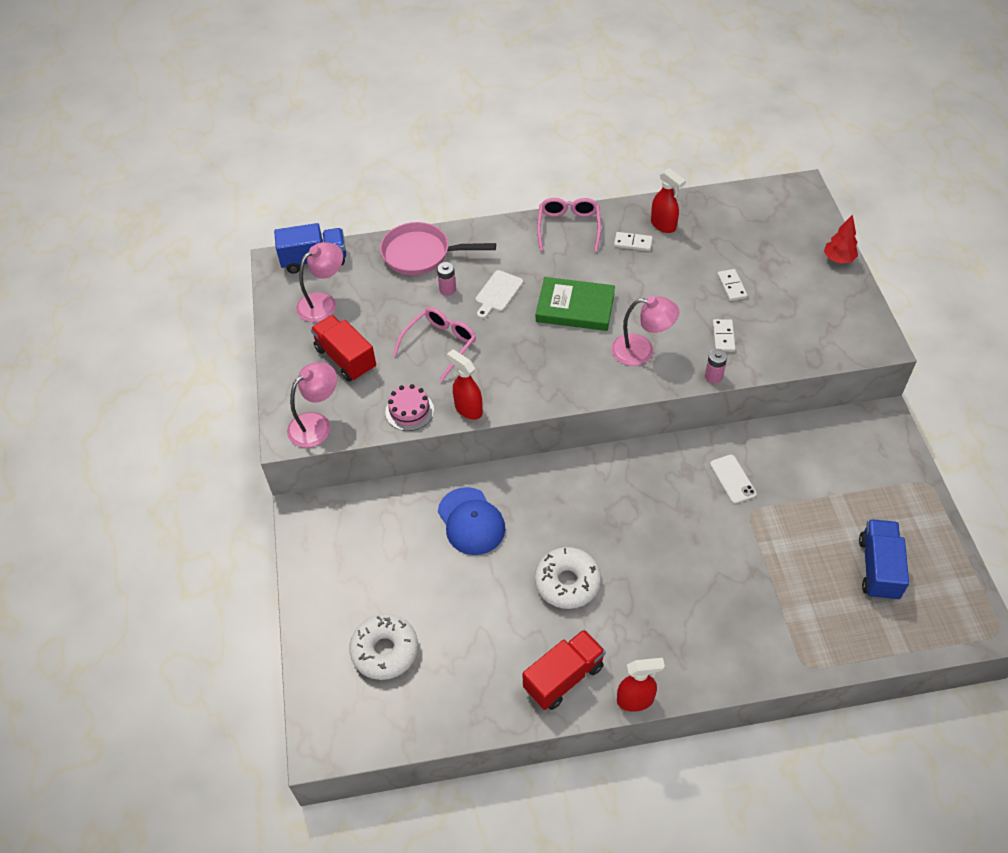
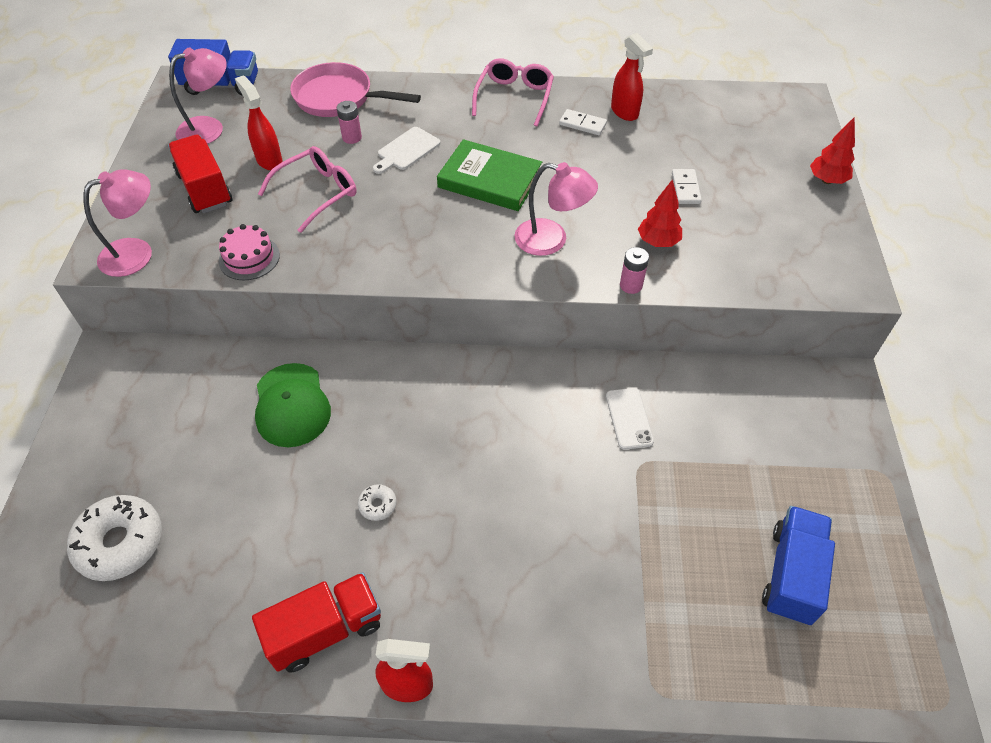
camera: 10 degrees right, 0 degrees up
blue cap [438,487,506,555] -> green cap [255,363,331,447]
red spray bottle [447,349,483,419] -> red spray bottle moved to [235,75,282,170]
white donut [535,547,601,609] -> white donut [358,484,397,521], size x0.45
white domino [713,319,735,352] -> red tree [638,179,682,247]

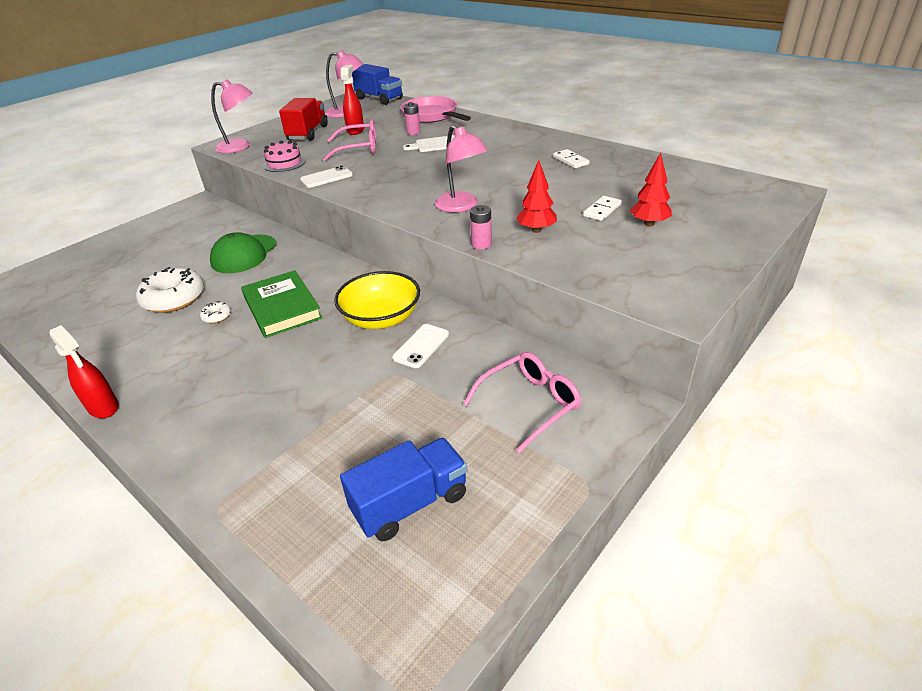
camera: 40 degrees right, 15 degrees down
white donut [67,495,162,581] -> white donut moved to [136,267,204,313]
red truck [252,572,381,673] -> none
green book [437,139,542,211] -> green book moved to [241,270,322,338]
pink glasses [472,58,554,127] -> pink glasses moved to [463,352,582,453]
red spray bottle [611,33,653,121] -> none
red tree [810,117,855,184] -> red tree moved to [630,153,672,226]
none -> white phone [300,166,353,188]
none -> yellow bowl [334,271,420,329]

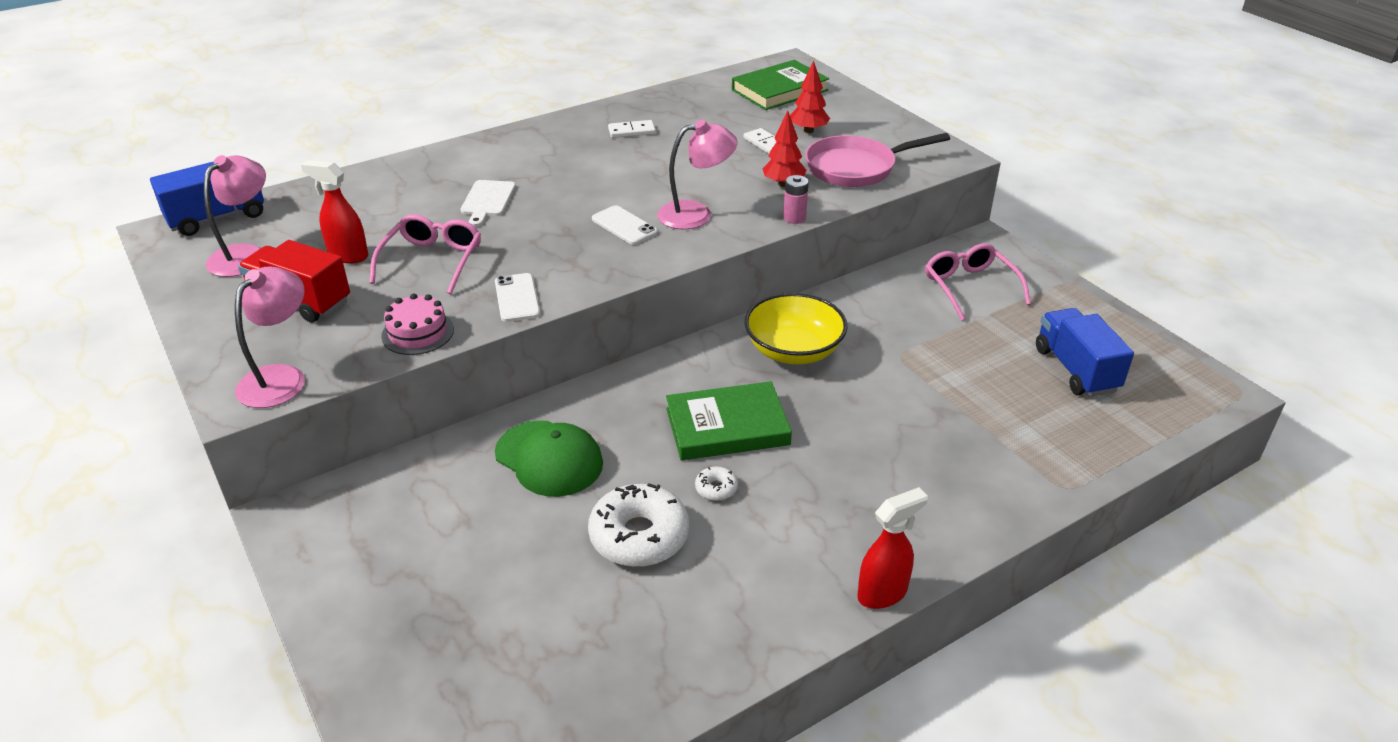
camera: 75 degrees left, 0 degrees up
white phone [392,324,449,368] -> white phone moved to [592,205,658,245]
pink pan [400,96,471,123] -> pink pan moved to [805,133,950,187]
pink battery [403,102,421,135] -> none
none -> green book [732,60,829,110]

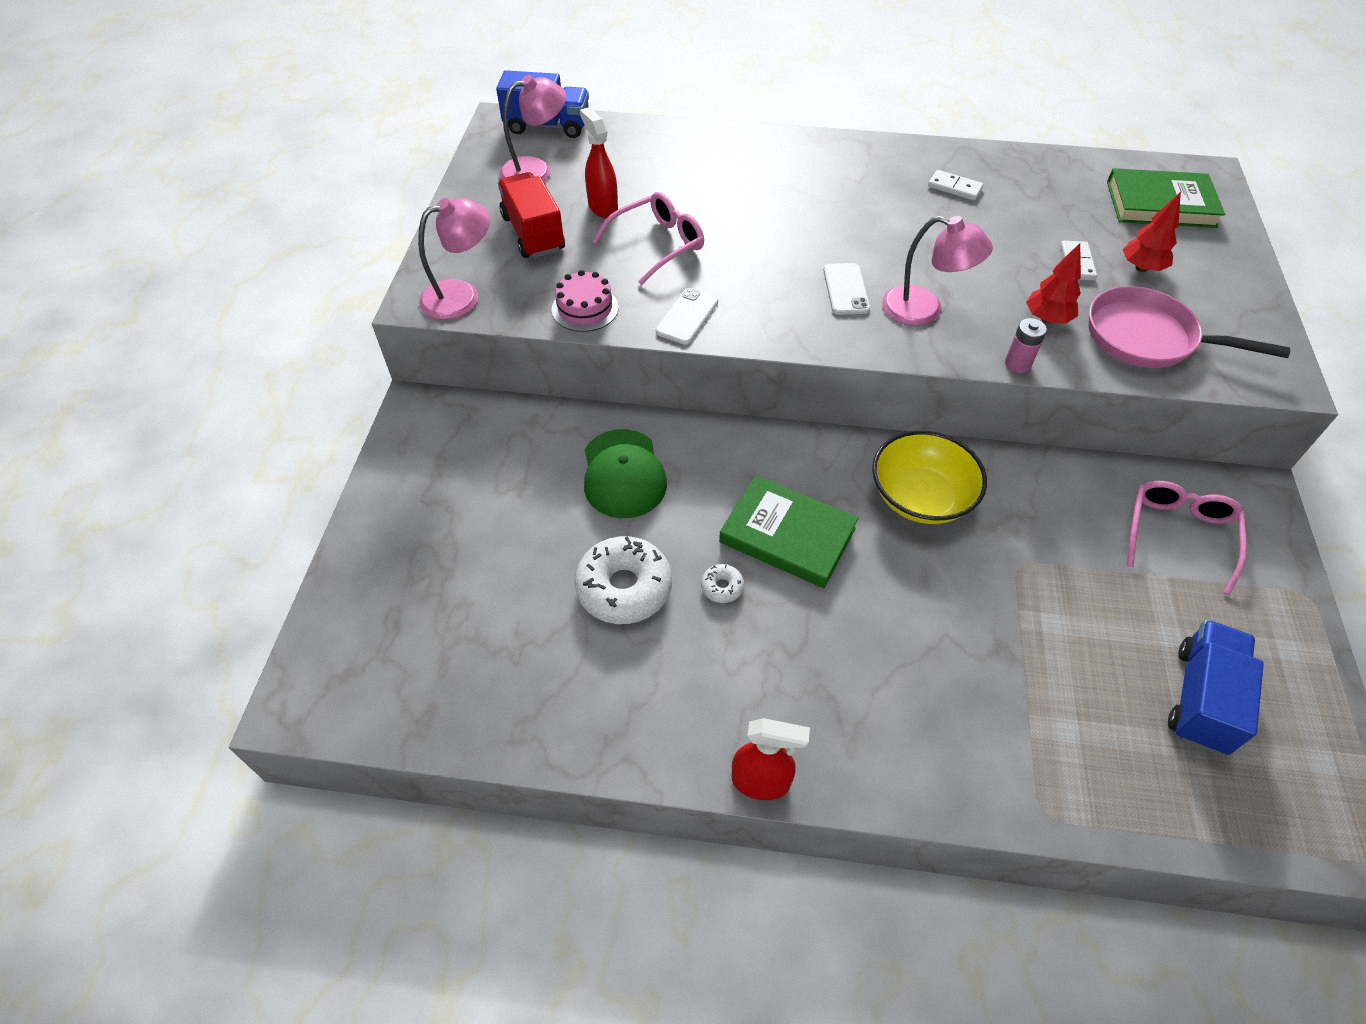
camera: 40 degrees right, 15 degrees up
white cutting board [460,180,516,227] -> none

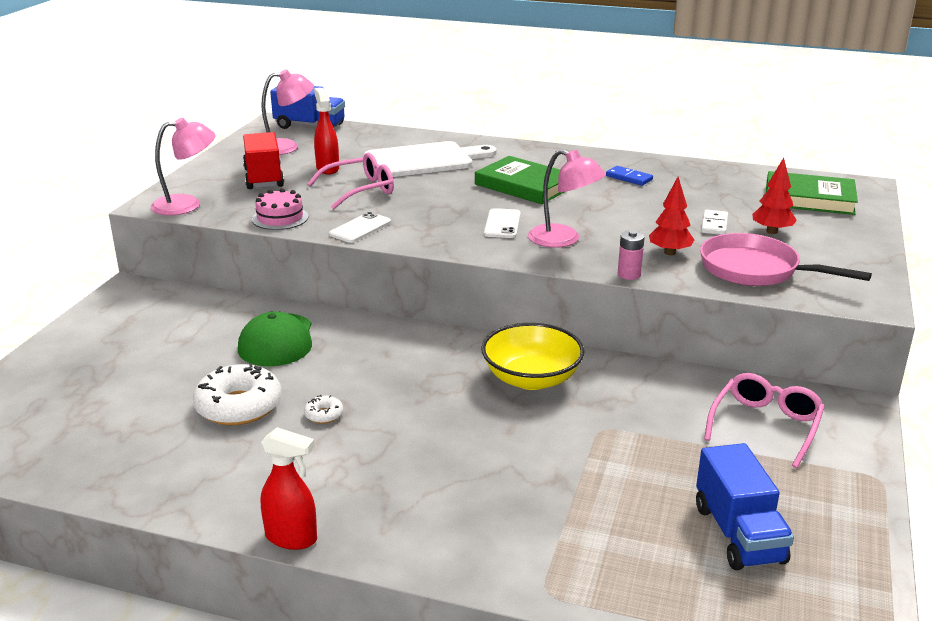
camera: 10 degrees right, 25 degrees down
green book [719,475,858,588] -> green book moved to [475,156,564,204]
white domino [928,170,984,200] -> blue domino [606,166,653,186]
blue truck [1168,620,1264,755] -> blue truck turned 135 degrees clockwise [696,443,794,571]
none -> white cutting board [364,141,497,177]

